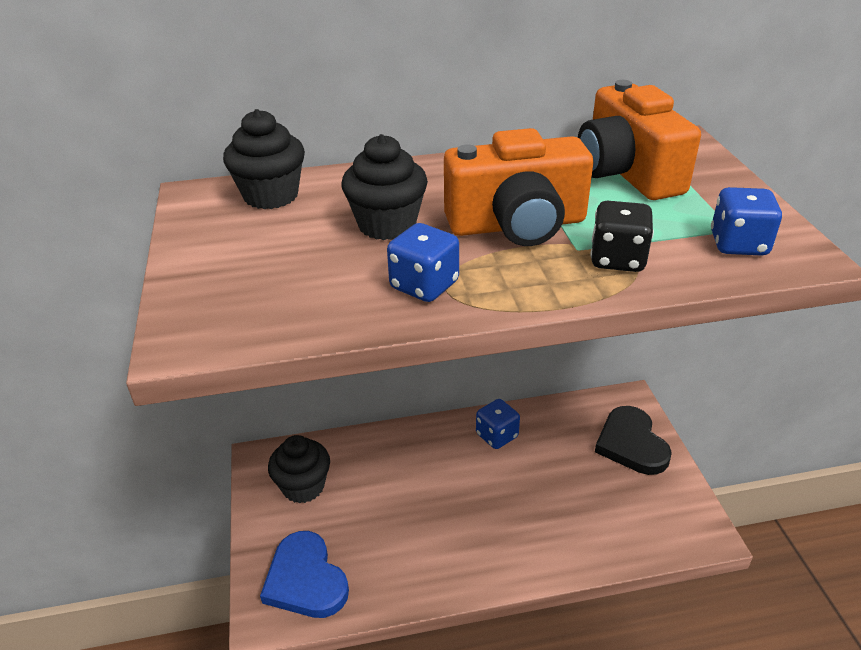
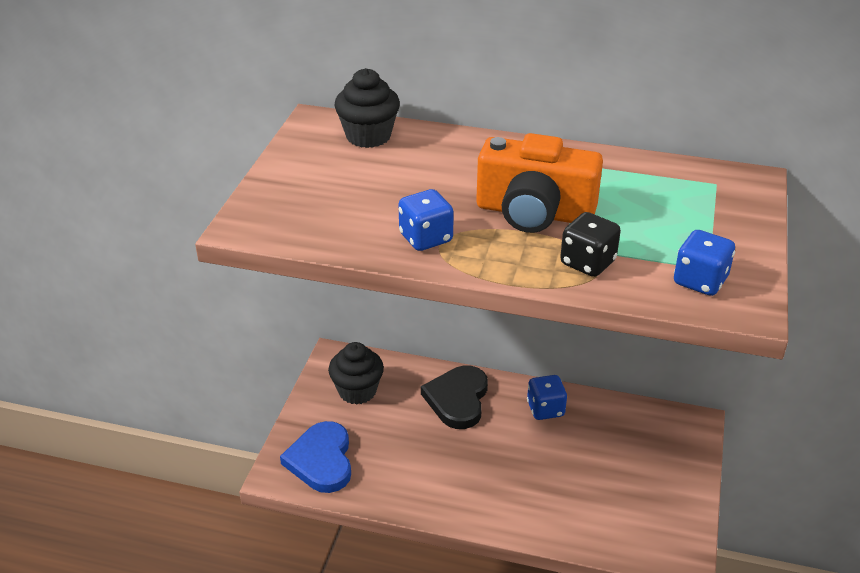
camera: 25 degrees right, 0 degrees up
black cupcake [341,134,428,240] -> none
orange camera [578,80,701,200] -> none
black heart [595,406,672,475] -> black heart moved to [421,365,488,429]

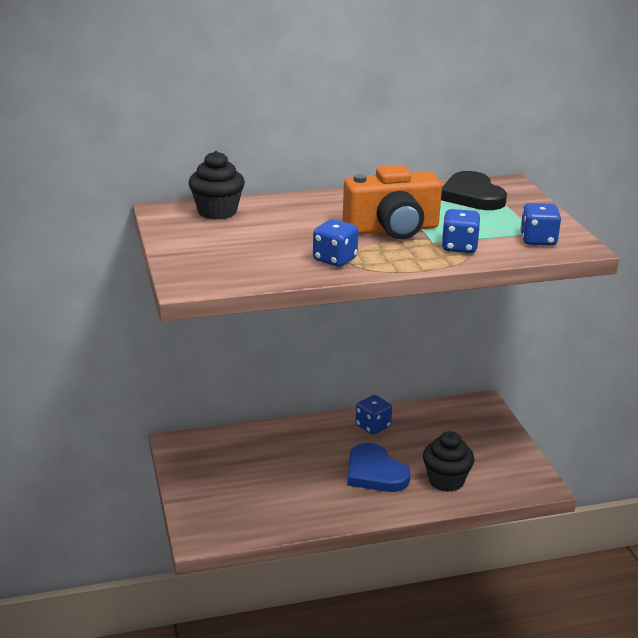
camera: 30 degrees left, 10 degrees down
blue heart [280,421,351,493] -> blue heart moved to [347,443,410,492]
black cupcake [328,342,384,405] -> black cupcake moved to [423,431,475,492]
black heart [421,365,488,429] -> black heart moved to [441,171,507,210]
black dice [560,212,621,277] -> blue dice [441,209,480,253]

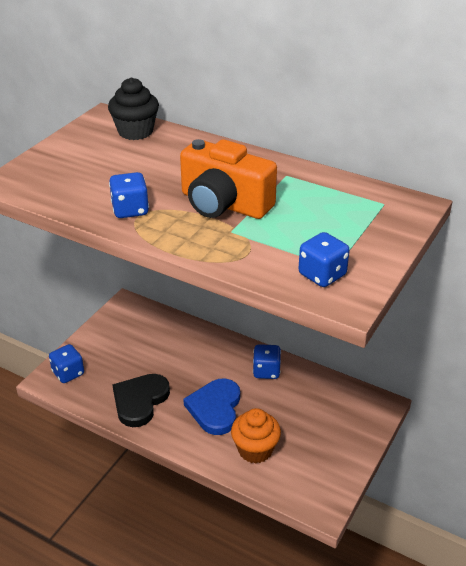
camera: 45 degrees right, 10 degrees up
black cupcake [423,431,475,492] -> orange cupcake [231,408,281,463]
black heart [441,171,507,210] -> black heart moved to [112,374,170,427]
blue dice [441,209,480,253] -> blue dice moved to [49,344,84,383]

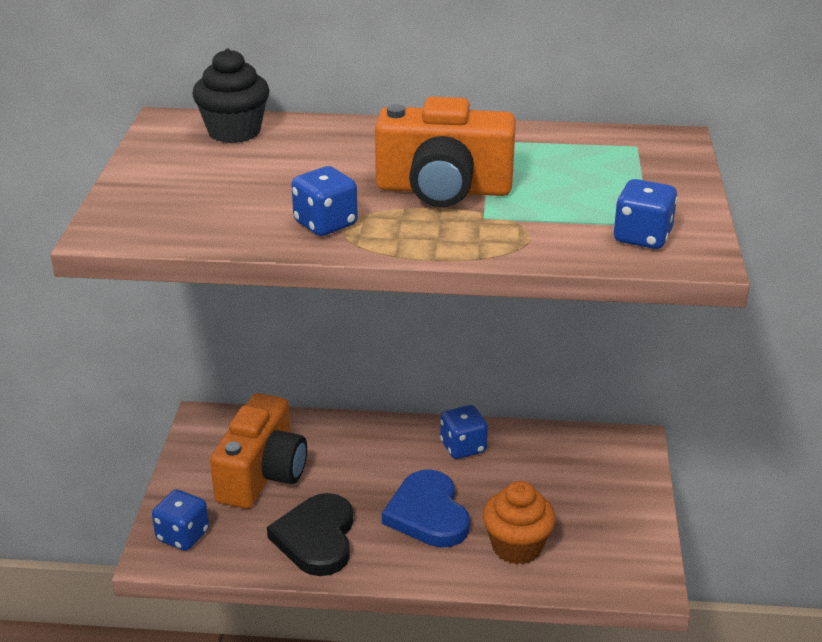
camera: 25 degrees left, 5 degrees down
none -> orange camera [210,393,307,509]

